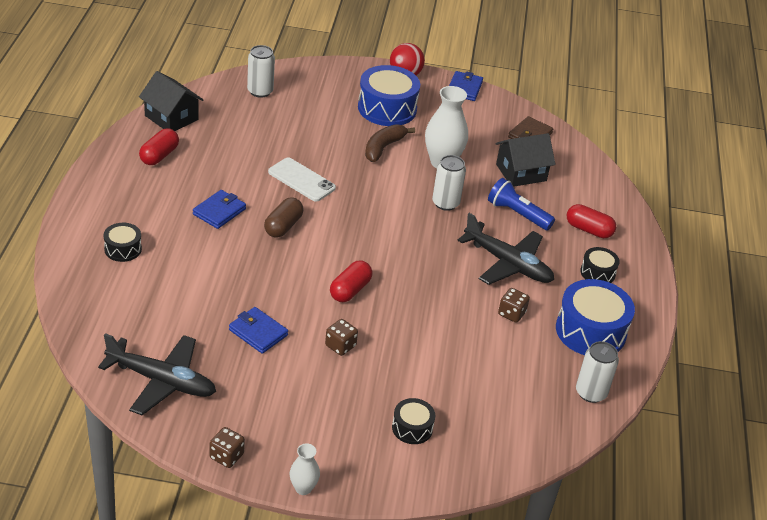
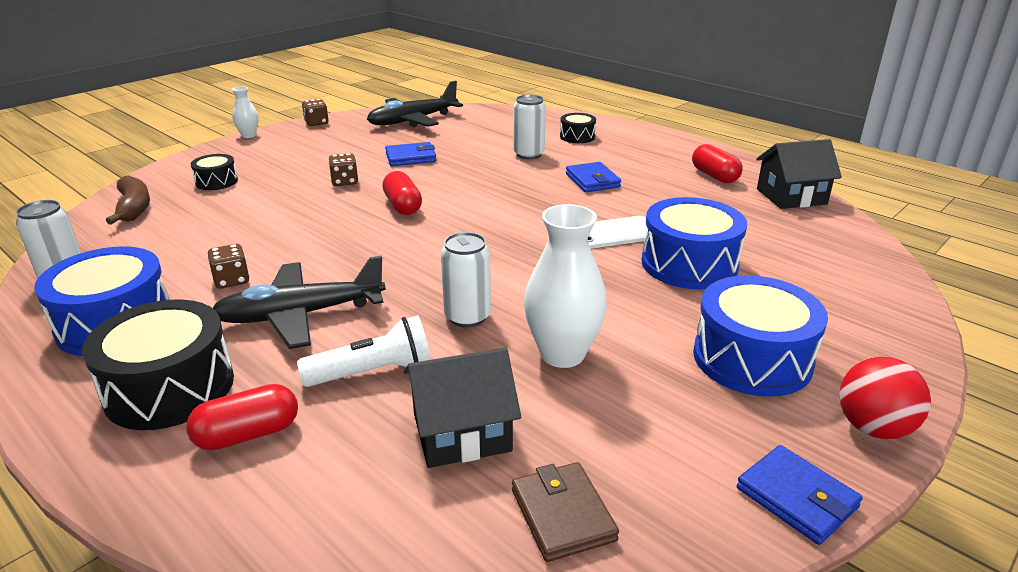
camera: 130 degrees right, 10 degrees down
white can [247,45,275,98] -> white can moved to [513,95,546,159]
brown capsule [264,197,303,238] -> none
brown banana [365,124,415,162] -> brown banana moved to [106,175,150,225]
blue flashlight [488,178,555,230] -> white flashlight [297,316,431,387]
black house [496,133,556,187] -> black house turned 60 degrees clockwise [404,348,521,468]
black drum [580,247,620,283] -> black drum [82,300,234,430], size x1.91
none -> blue drum [641,197,747,290]

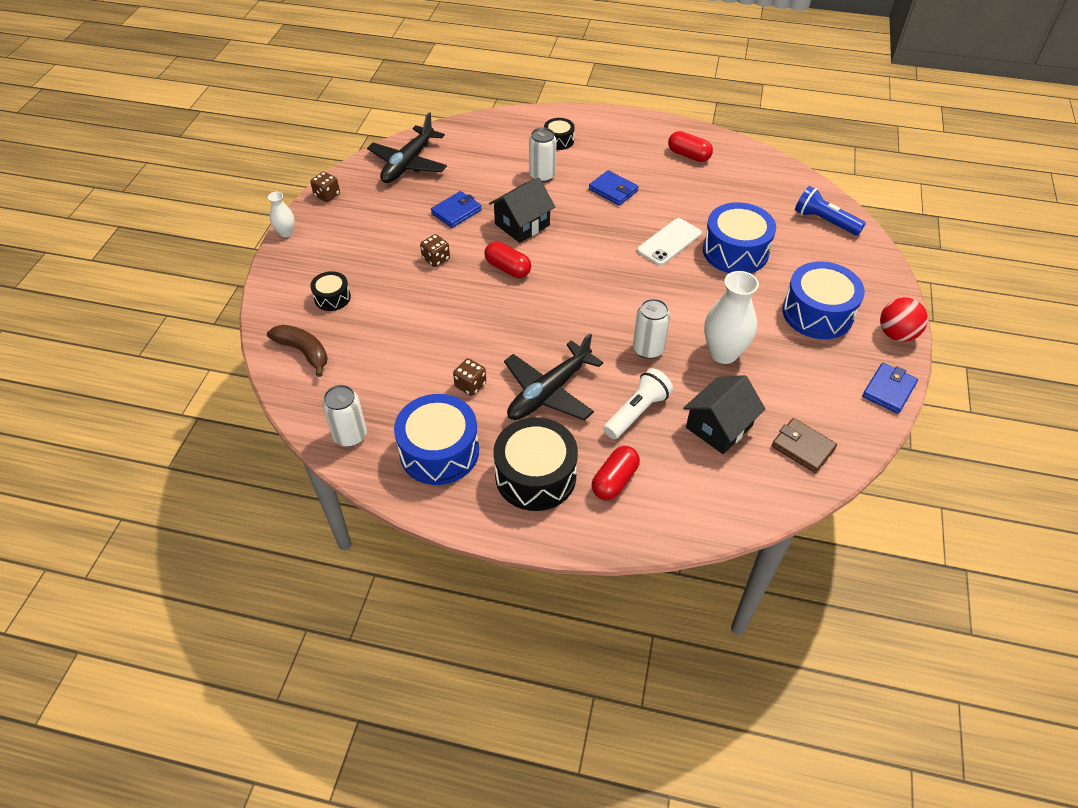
camera: 30 degrees left, 20 degrees up
blue wallet [737,445,863,545] -> blue wallet turned 75 degrees counterclockwise [862,363,918,414]
black house [756,139,842,209] -> black house moved to [489,177,555,243]
none -> blue flashlight [795,186,866,236]

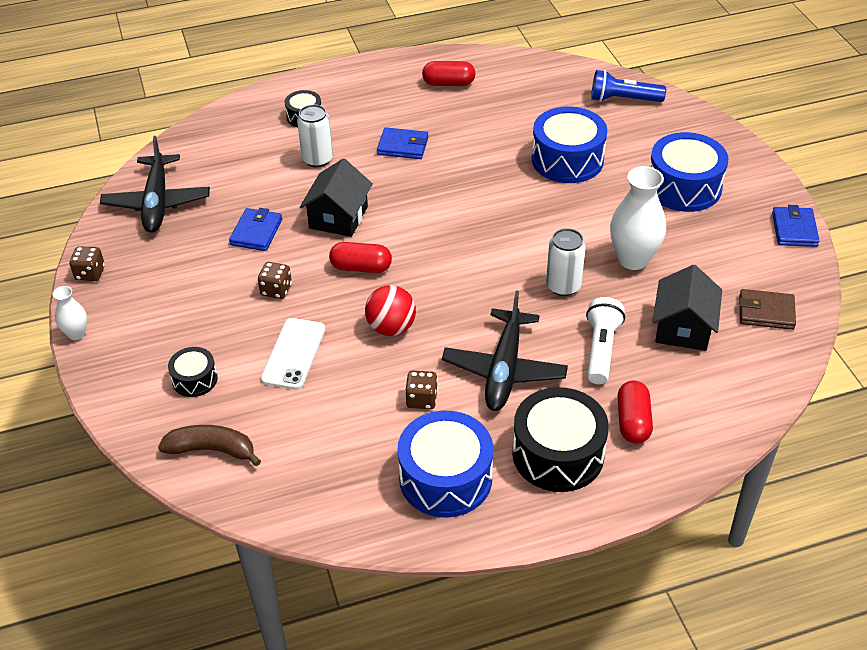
camera: 30 degrees left, 5 degrees down
white can [322,385,367,447] -> none
white phone [637,218,702,265] -> white phone moved to [261,318,326,390]
red ball [880,297,928,342] -> red ball moved to [365,285,416,336]

